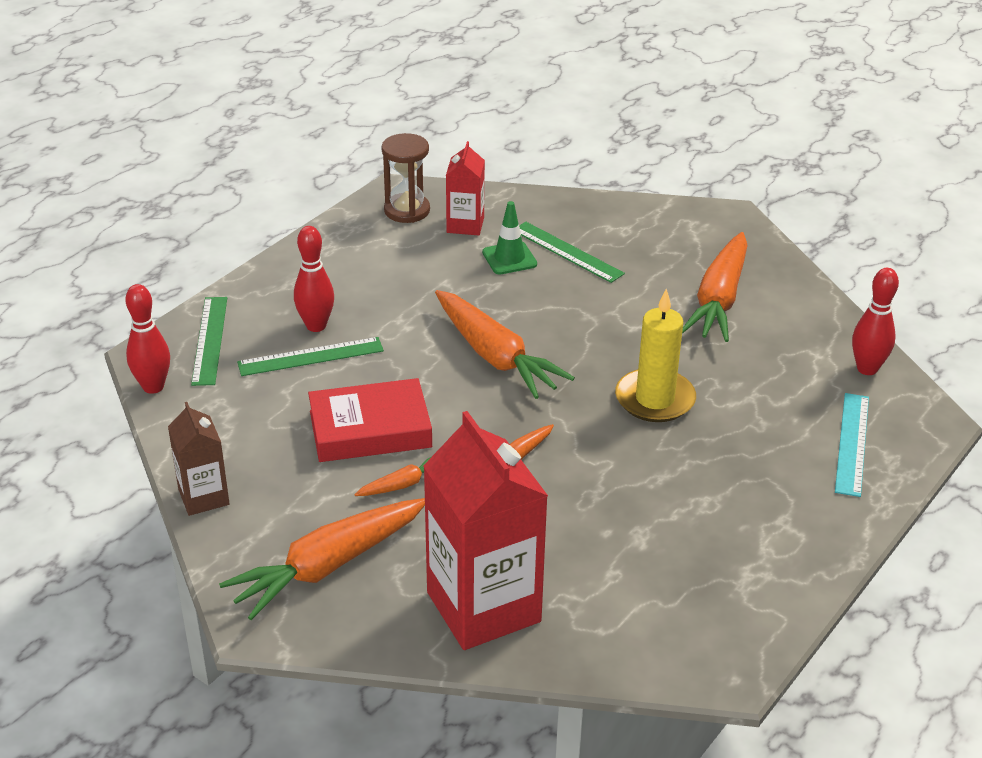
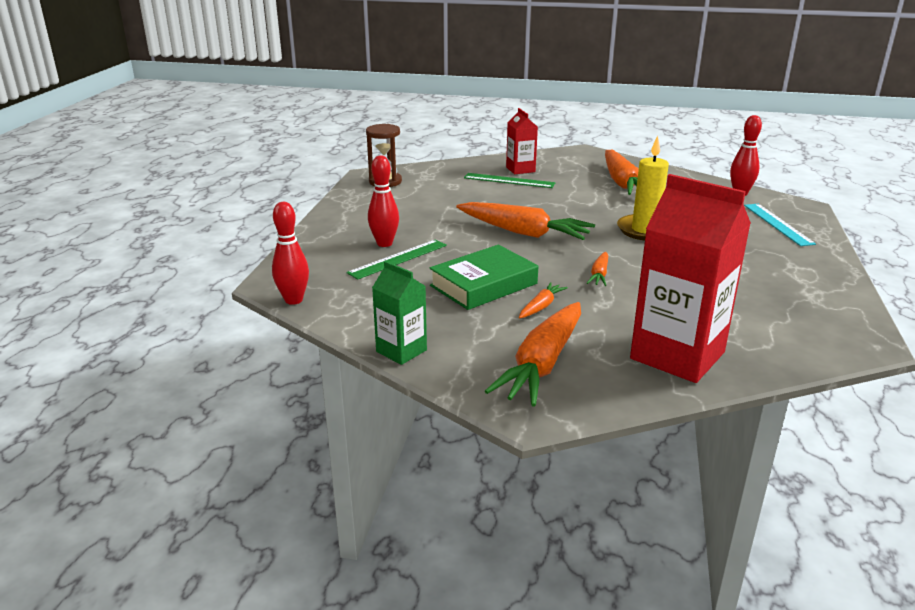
camera: 25 degrees left, 10 degrees down
brown carton [168,402,230,516] -> green carton [372,261,427,365]
green ruler [191,297,227,386] -> none
red book [308,378,432,462] -> green book [430,245,538,310]
red carton [446,141,485,236] -> red carton moved to [506,108,538,174]
green traffic cone [482,201,537,275] -> none

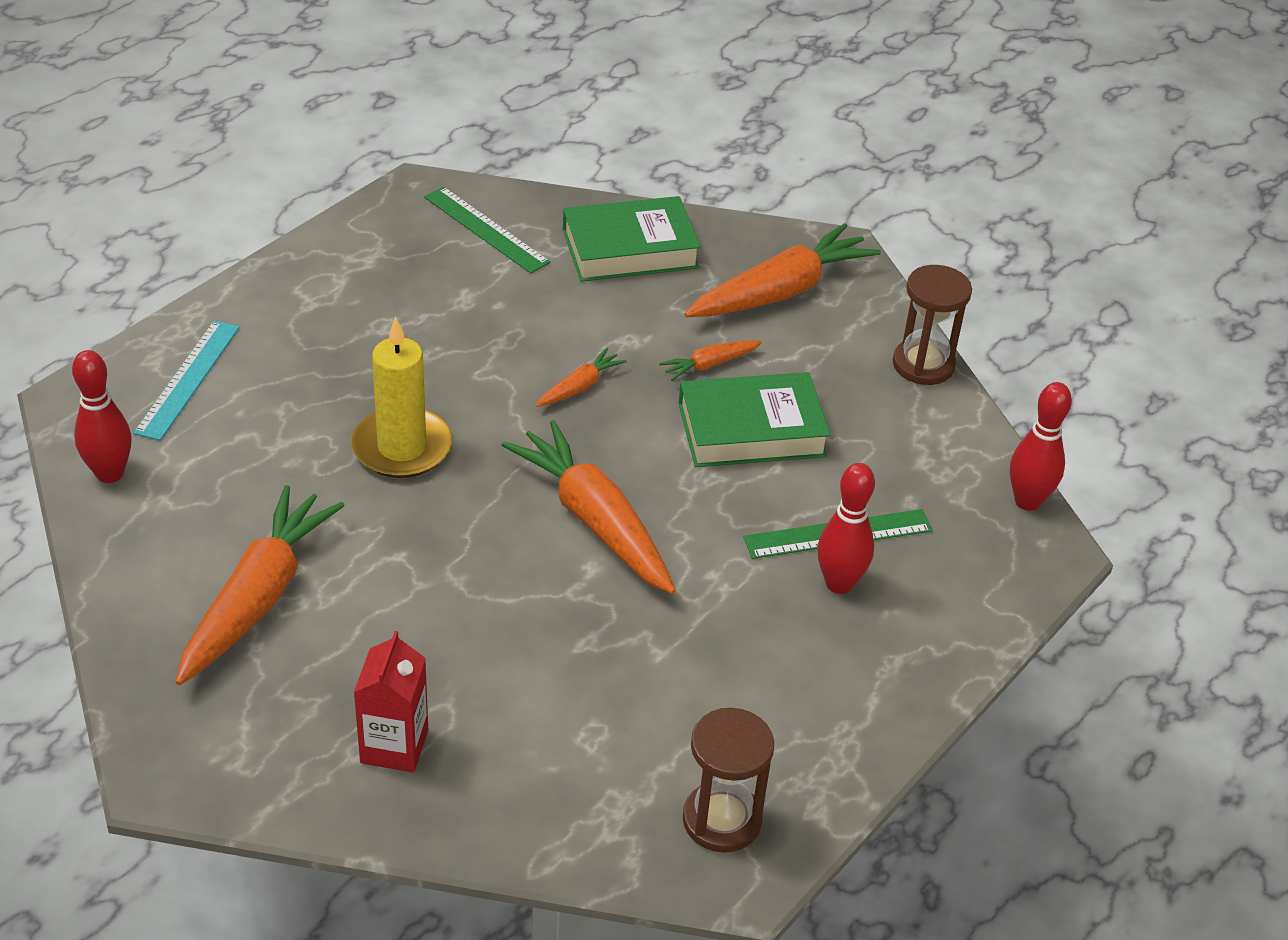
camera: 155 degrees left, 15 degrees up
green carton [372,261,427,365] -> brown hourglass [893,265,972,385]
green ruler [464,173,555,188] -> green ruler moved to [424,187,550,273]
red carton [630,174,751,383] -> green book [563,196,701,282]

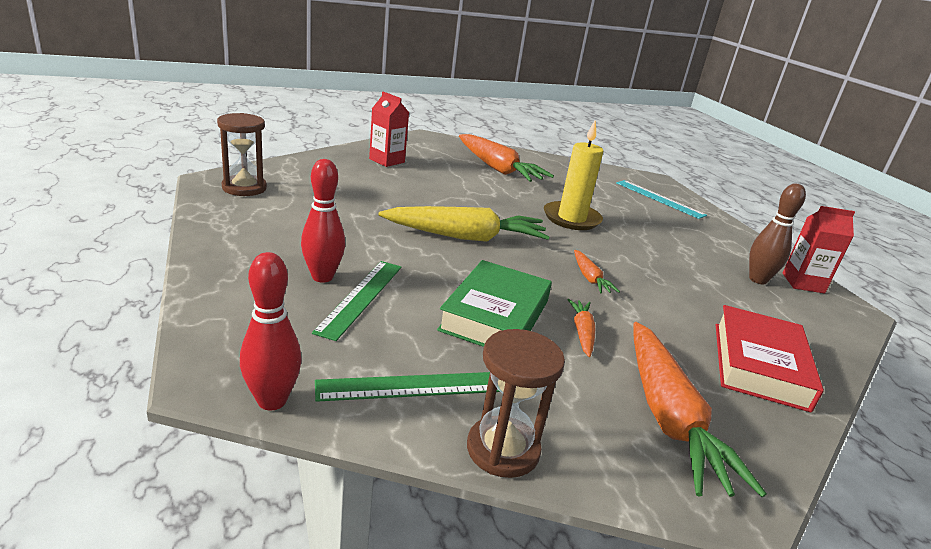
camera: 120 degrees right, 15 degrees down
red bowling pin [72,350,132,483] -> none
green ruler [424,187,550,273] -> green ruler moved to [315,372,500,402]
orange carrot [502,420,676,594] -> yellow carrot [378,206,550,242]
green book [563,196,701,282] -> red book [716,305,824,412]
none -> brown bowling pin [749,184,806,284]
none -> red carton [782,206,855,294]

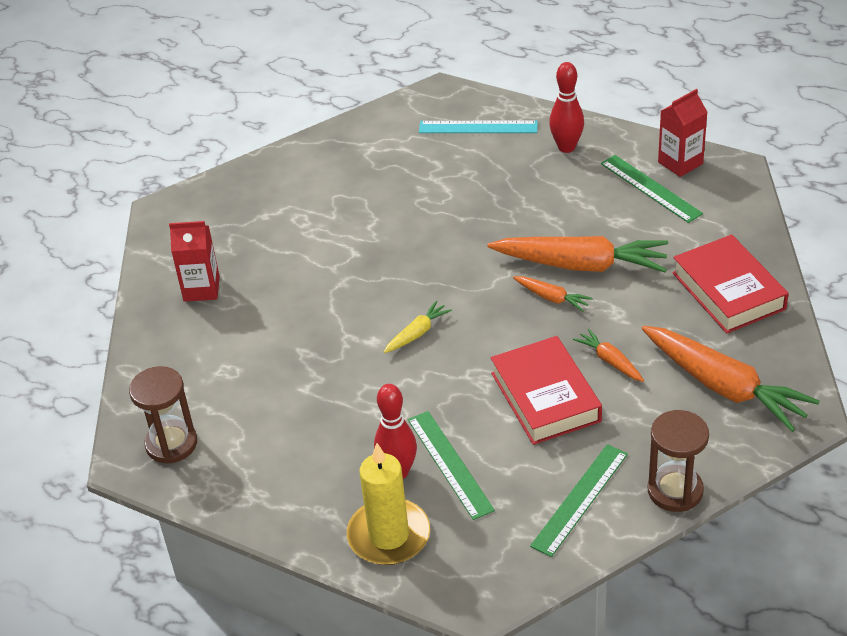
camera: 35 degrees left, 15 degrees up
red bowling pin [240,252,302,411] -> red bowling pin moved to [549,62,584,153]
yellow carrot [378,206,550,242] -> yellow carrot [384,301,452,353], size x0.47
green book [437,260,552,347] -> red book [491,336,602,445]
orange carrot [459,134,554,182] -> orange carrot moved to [488,236,668,272]
yellow candle [544,120,603,230] -> yellow candle moved to [347,443,430,565]
brown bowling pin [749,184,806,284] -> green ruler [601,155,703,223]

